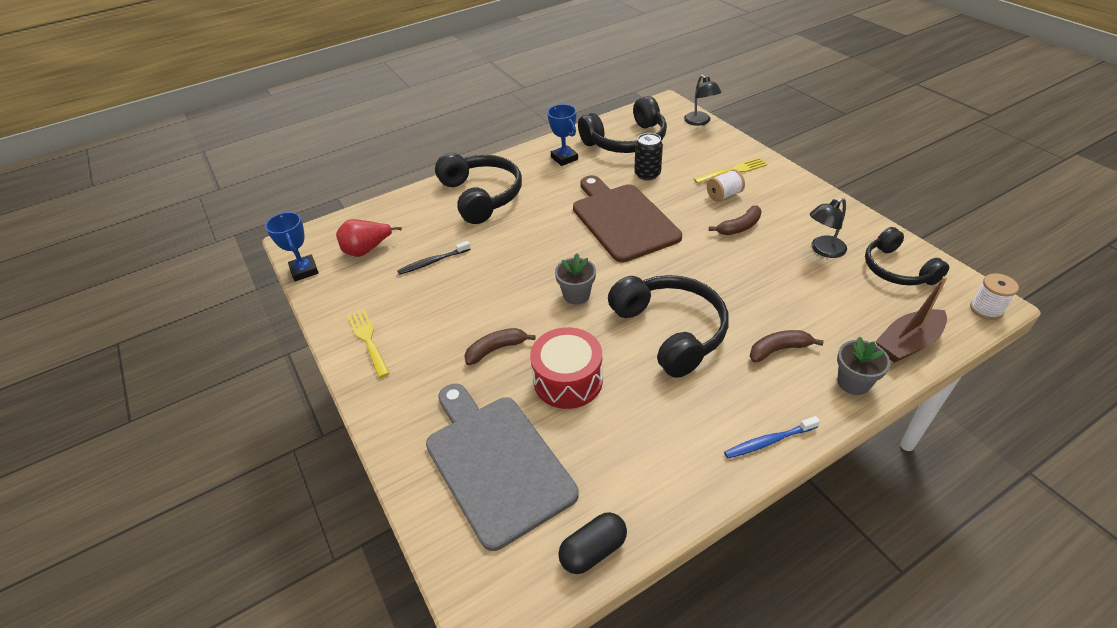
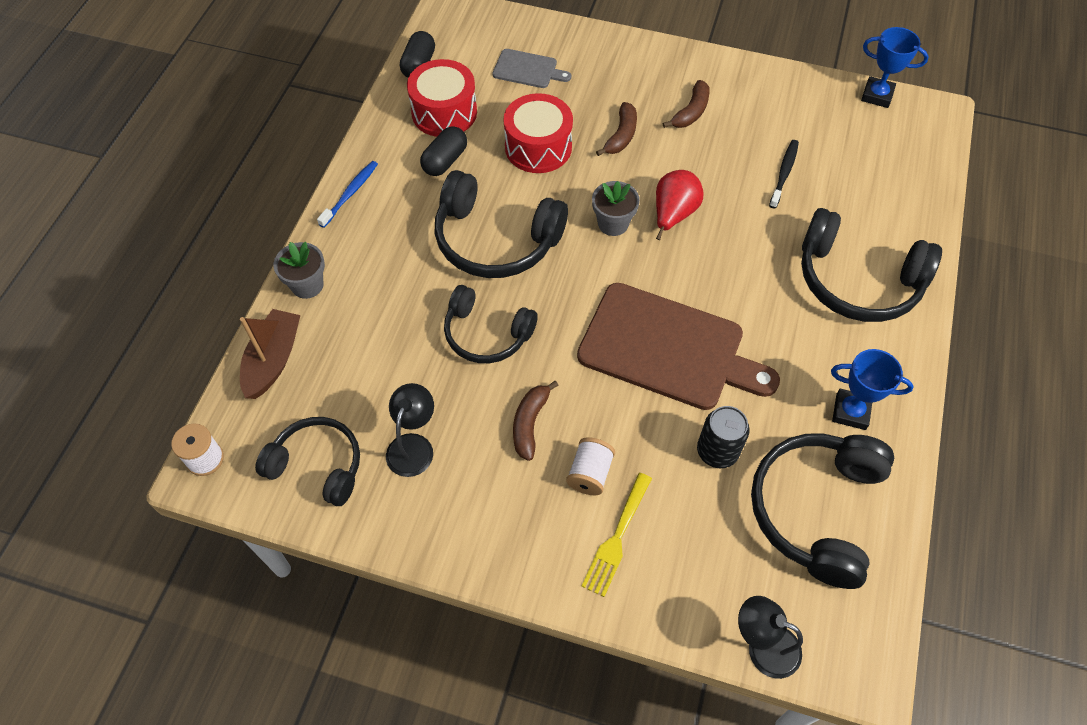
camera: 135 degrees right, 15 degrees up
red pear [336,219,402,257] -> red pear moved to [656,170,704,240]
yellow fork [347,309,390,378] -> none
grey cutting board [426,384,579,551] -> grey cutting board [492,49,571,88], size x0.48
brown banana [750,330,824,362] -> brown banana moved to [663,80,710,128]
none -> red drum [407,59,477,137]
none -> black capsule [420,126,467,176]
none -> black headphones [444,285,538,363]

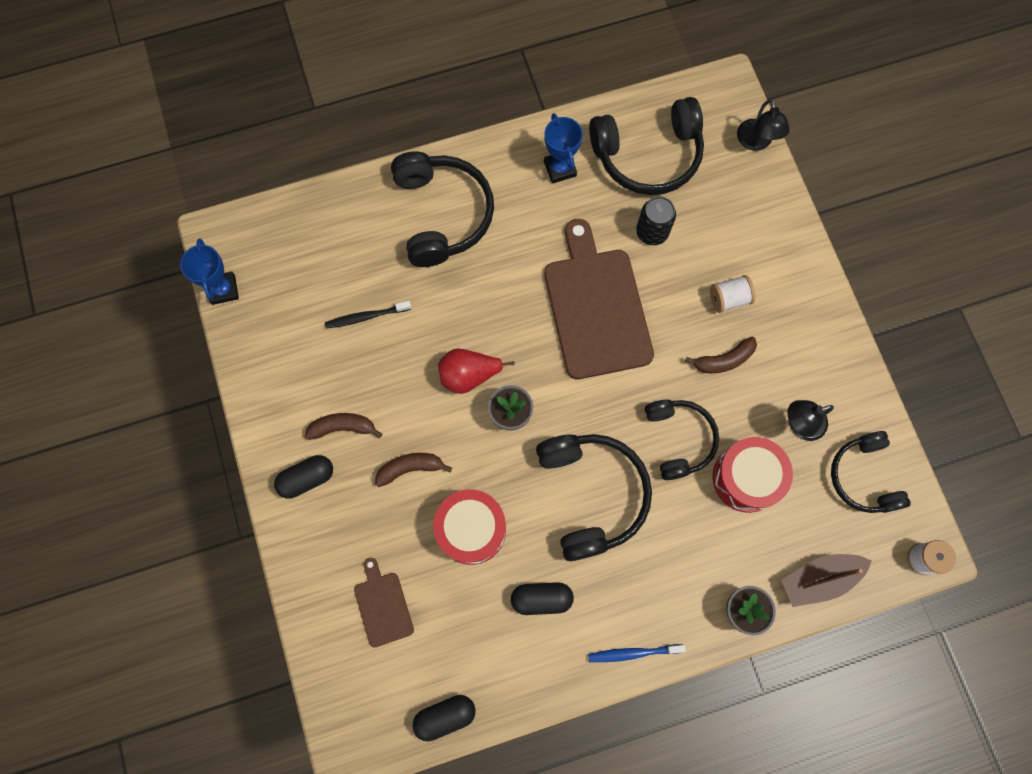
camera: 125 degrees left, 15 degrees up
red drum [407,59,477,137] -> red drum moved to [713,437,793,513]
grey cutting board [492,49,571,88] -> brown cutting board [354,558,414,648]
yellow fork [581,473,652,597] -> none
none -> black capsule [274,455,333,498]

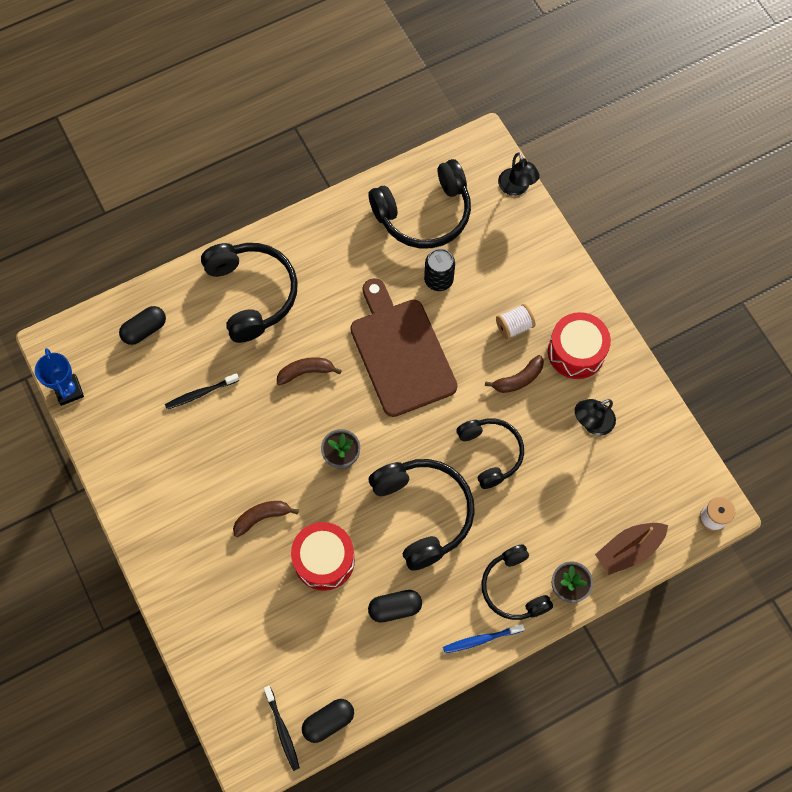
camera: 10 degrees left, 5 degrees down
black capsule [274,455,333,498] -> black capsule moved to [119,306,166,345]
brown banana [305,413,382,440] -> brown banana moved to [277,357,342,385]
brown cutting board [354,558,414,648] -> none
red pear [438,348,515,394] -> none
blue trophy [544,113,583,184] -> none
red drum [713,437,793,513] -> red drum moved to [548,312,611,379]
black headphones [831,431,911,513] -> black headphones moved to [482,544,553,620]
none -> black toothbrush [264,686,300,771]

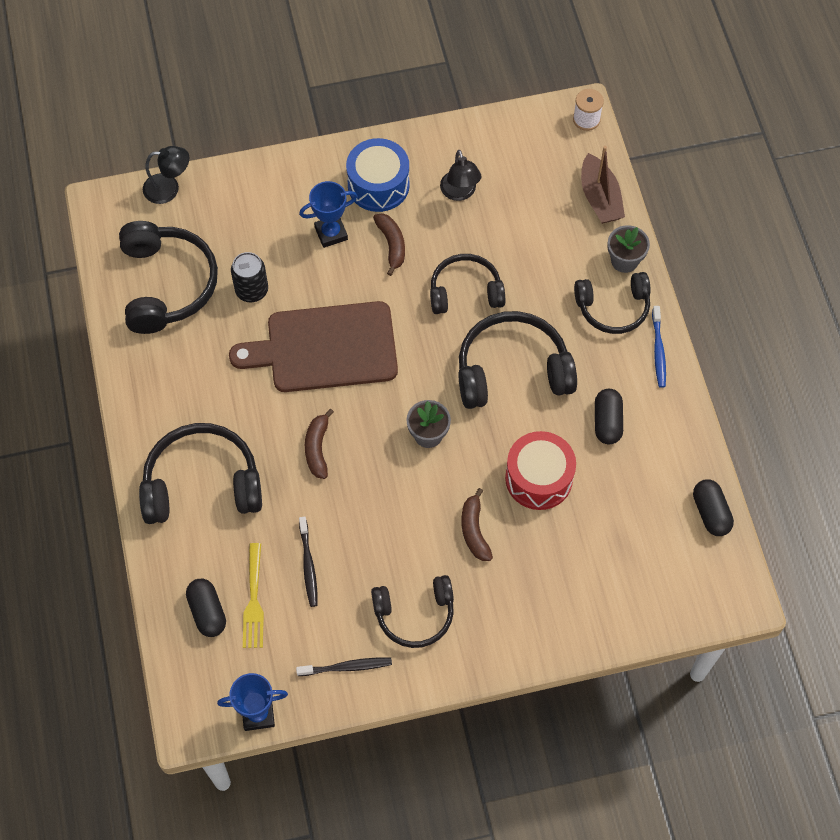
camera: 75 degrees left, 5 degrees down
black toothbrush [264,686,300,771] -> black toothbrush moved to [296,658,392,676]
white spool [496,304,535,340] -> blue trophy [299,181,358,248]
red drum [548,312,611,379] -> blue drum [346,138,410,212]
none -> yellow fork [243,543,264,648]
none -> black headphones [371,575,454,648]

